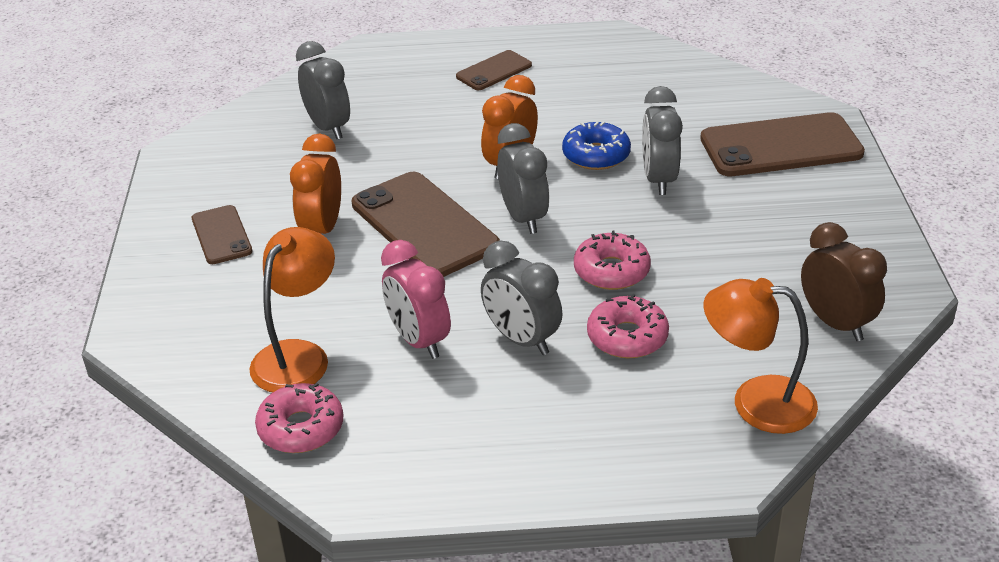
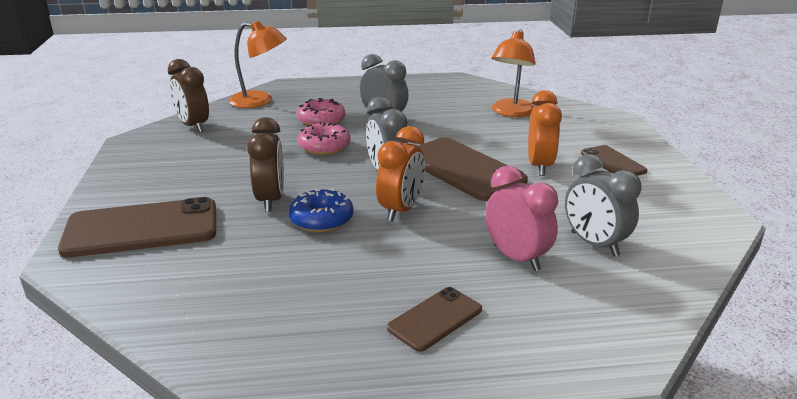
camera: 175 degrees right, 10 degrees down
pink donut [255,383,343,453] -> none
pink clock [381,240,451,359] -> pink clock moved to [485,166,558,271]
grey clock [642,86,683,195] -> brown clock [247,117,284,212]

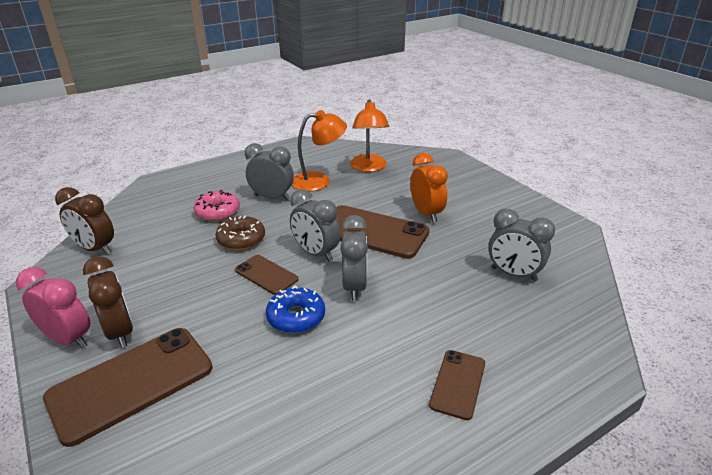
camera: 25 degrees left, 5 degrees up
orange lamp [229,21,287,108] -> orange lamp moved to [292,110,347,191]
brown clock [247,117,284,212] -> brown clock moved to [83,256,133,348]
pink donut [298,122,350,155] -> brown donut [215,216,265,250]
orange clock [376,126,425,222] -> grey clock [340,215,368,301]
pink clock [485,166,558,271] -> pink clock moved to [16,267,91,349]
brown phone [581,145,647,176] -> brown phone moved to [235,255,298,295]

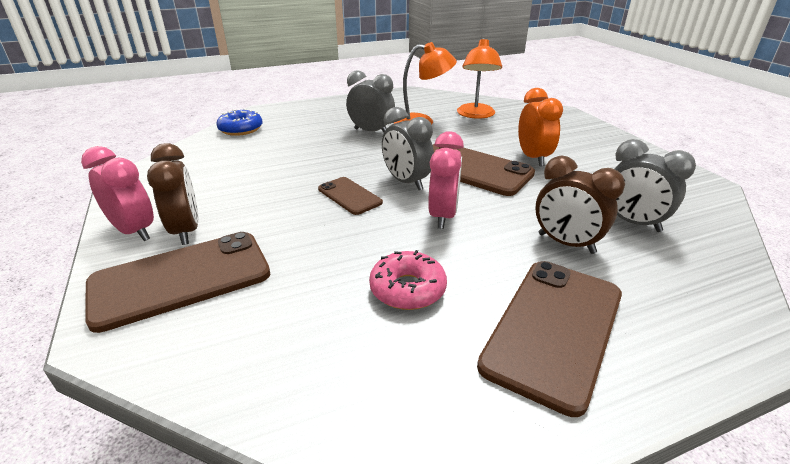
camera: 10 degrees right, 0 degrees up
brown clock [55,187,114,255] -> brown clock moved to [535,156,625,254]
pink donut [193,190,240,221] -> pink donut moved to [369,250,447,310]
brown donut [215,216,265,250] -> none
blue donut [266,286,325,333] -> blue donut moved to [216,109,263,136]
grey clock [340,215,368,301] -> pink clock [428,131,464,229]
brown phone [429,350,485,420] -> brown phone [477,261,622,417], size x1.86

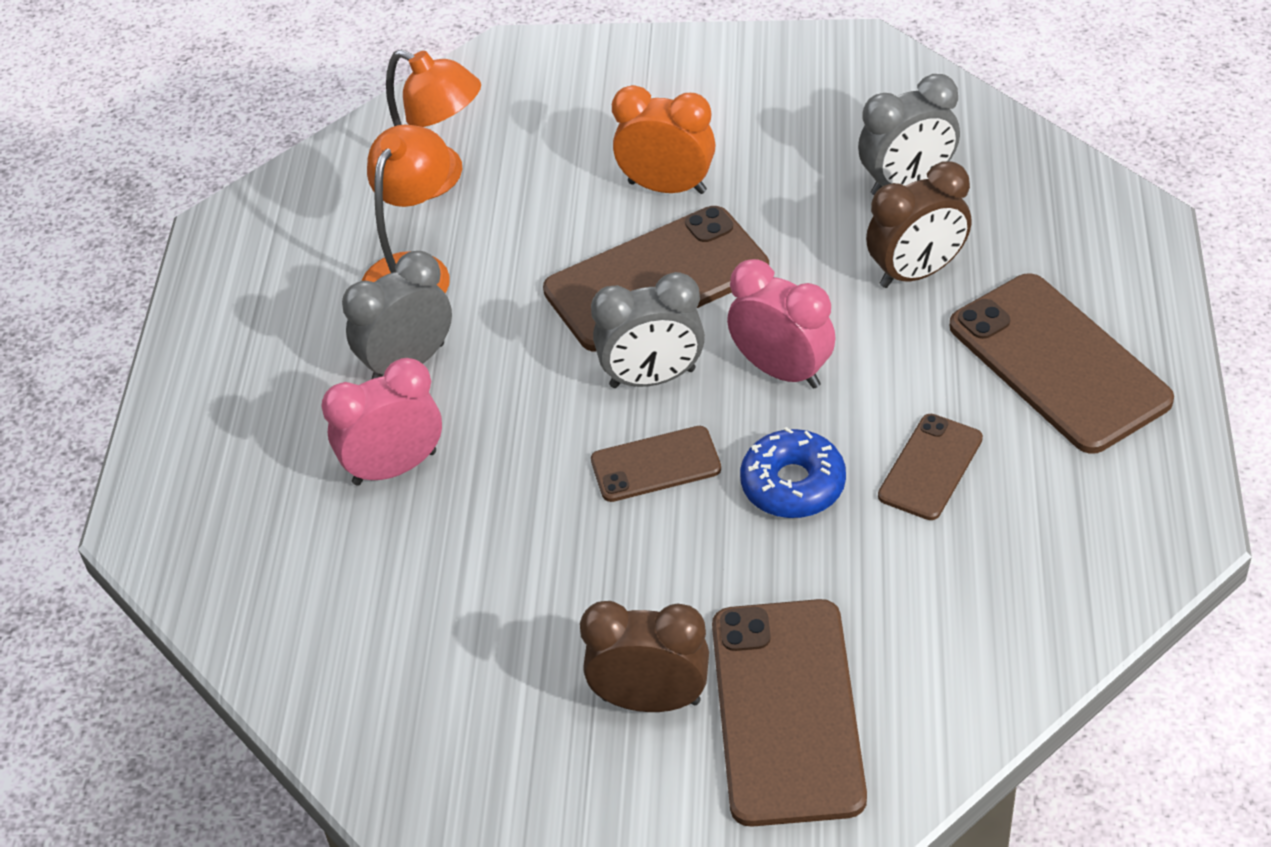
camera: 60 degrees left, 15 degrees up
pink clock [81,146,154,241] -> pink clock moved to [321,358,442,486]
blue donut [216,109,263,136] -> blue donut moved to [740,427,846,518]
pink donut [369,250,447,310] -> brown phone [878,414,983,520]

